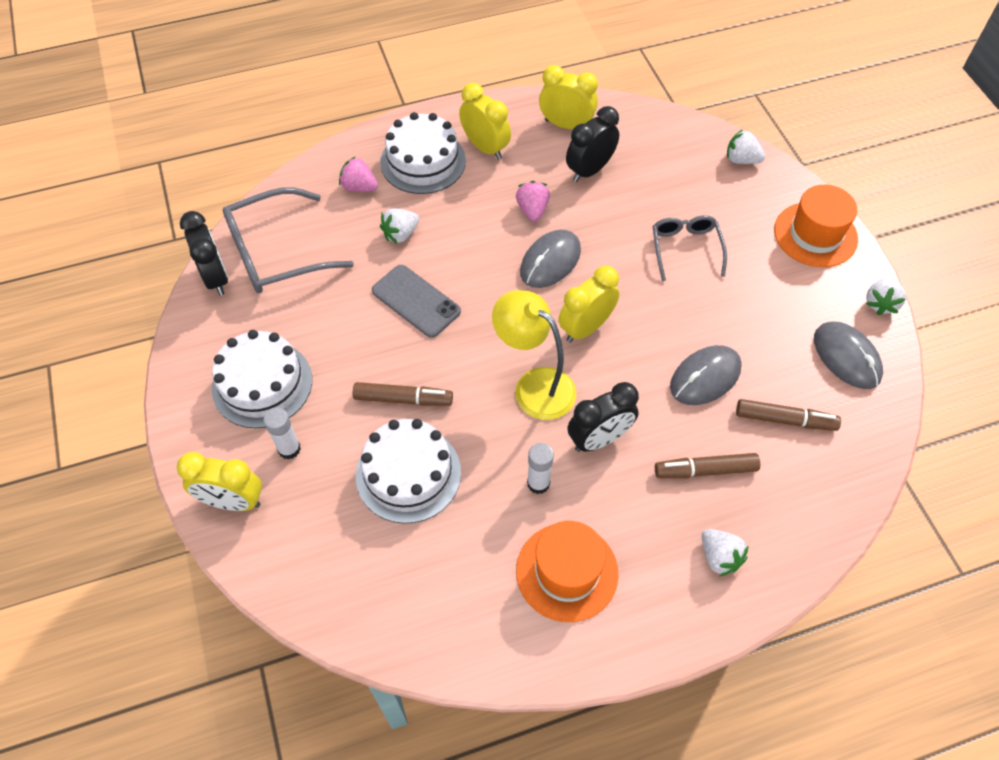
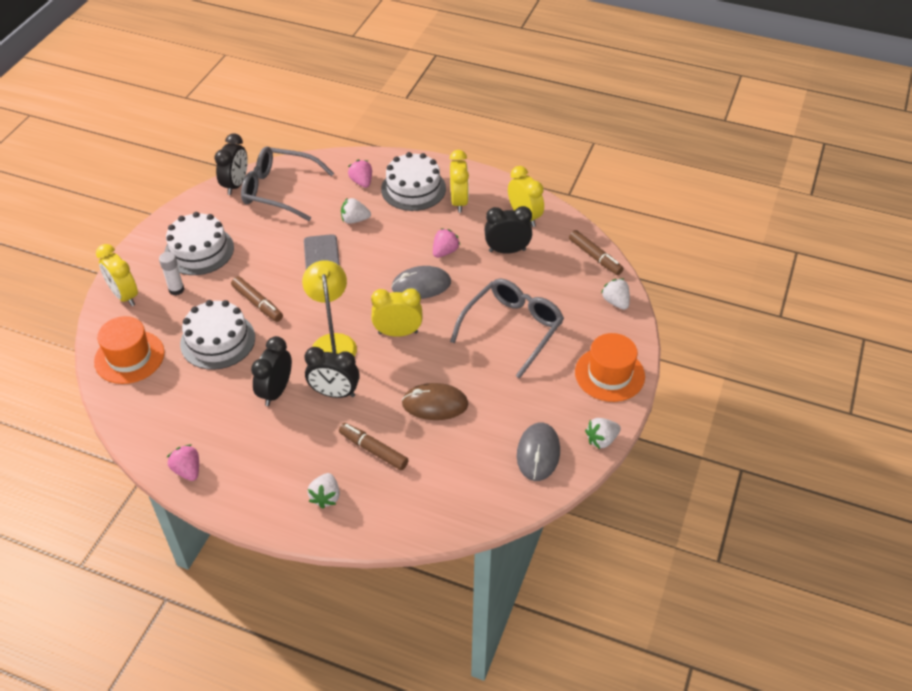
camera: 40 degrees right, 10 degrees down
orange hat [516,521,619,622] -> orange hat moved to [94,316,164,384]
white glue stick [527,443,554,494] -> black clock [251,336,292,406]
grey glasses [652,215,727,281] -> grey glasses [450,278,564,379], size x1.63
grey mouse [670,345,742,405] -> brown mouse [402,383,468,420]
brown marker [736,399,841,431] -> brown marker moved to [569,230,624,275]
none -> pink strawberry [167,444,199,481]

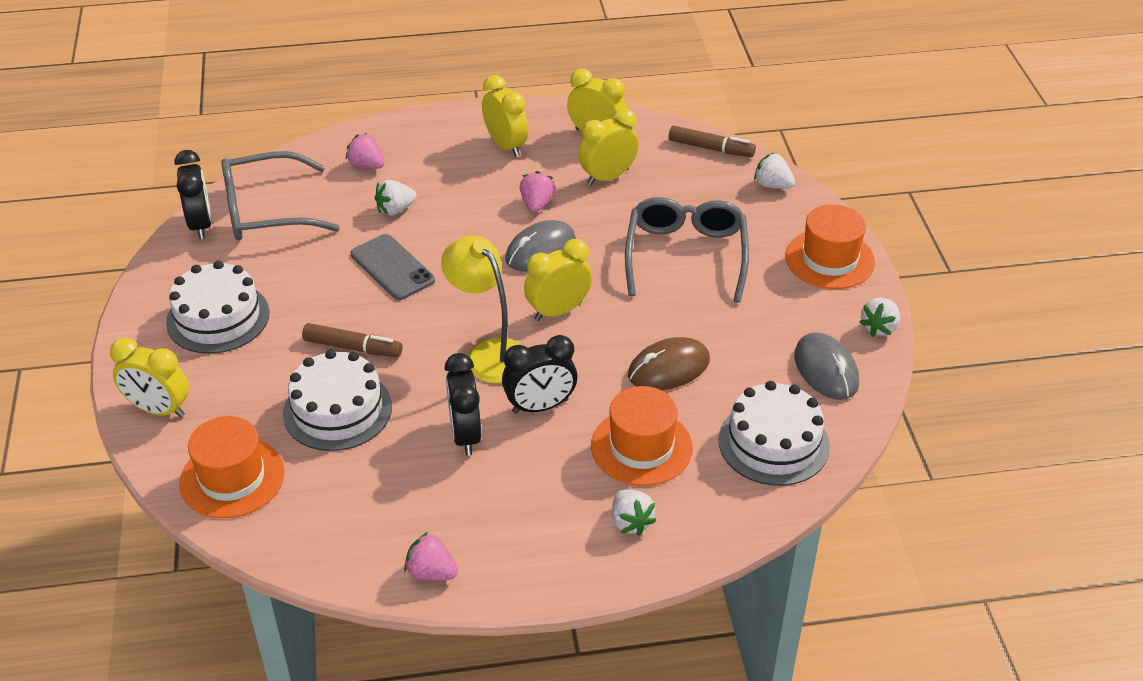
camera: 30 degrees left, 5 degrees down
white glue stick [159,252,184,295] -> none
brown marker [339,423,408,470] -> orange hat [591,386,693,486]
white cake [381,152,446,211] -> white cake moved to [718,381,830,486]
black clock [484,206,532,254] -> yellow clock [578,108,639,185]

